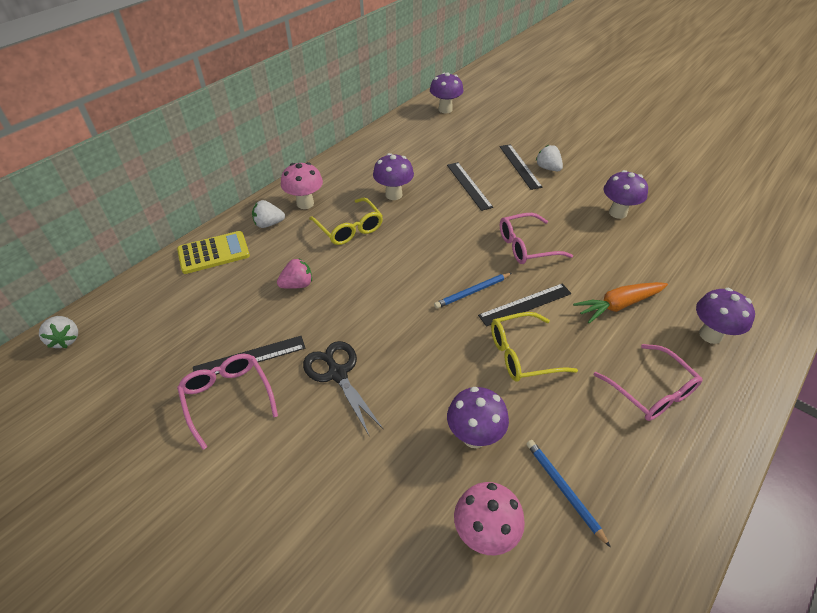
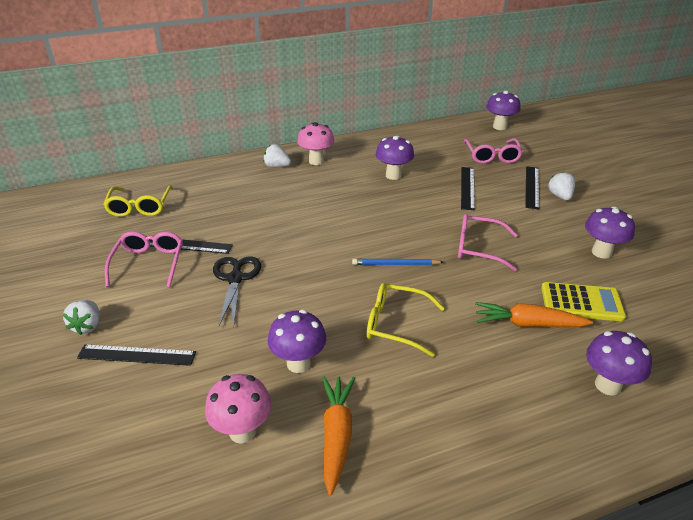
camera: 30 degrees right, 10 degrees down
white strawberry [39,316,78,348] -> white strawberry moved to [63,300,100,335]
yellow calculator [177,231,250,274] -> yellow calculator moved to [541,282,626,321]
pink strawberry [277,258,312,289] -> none
yellow glasses [309,198,383,245] -> yellow glasses moved to [103,185,173,217]
black ruler [478,284,572,327] -> black ruler moved to [77,344,196,366]
blue pencil [527,440,611,548] -> orange carrot [322,376,355,496]
pink glasses [593,344,702,421] -> pink glasses moved to [464,138,523,164]

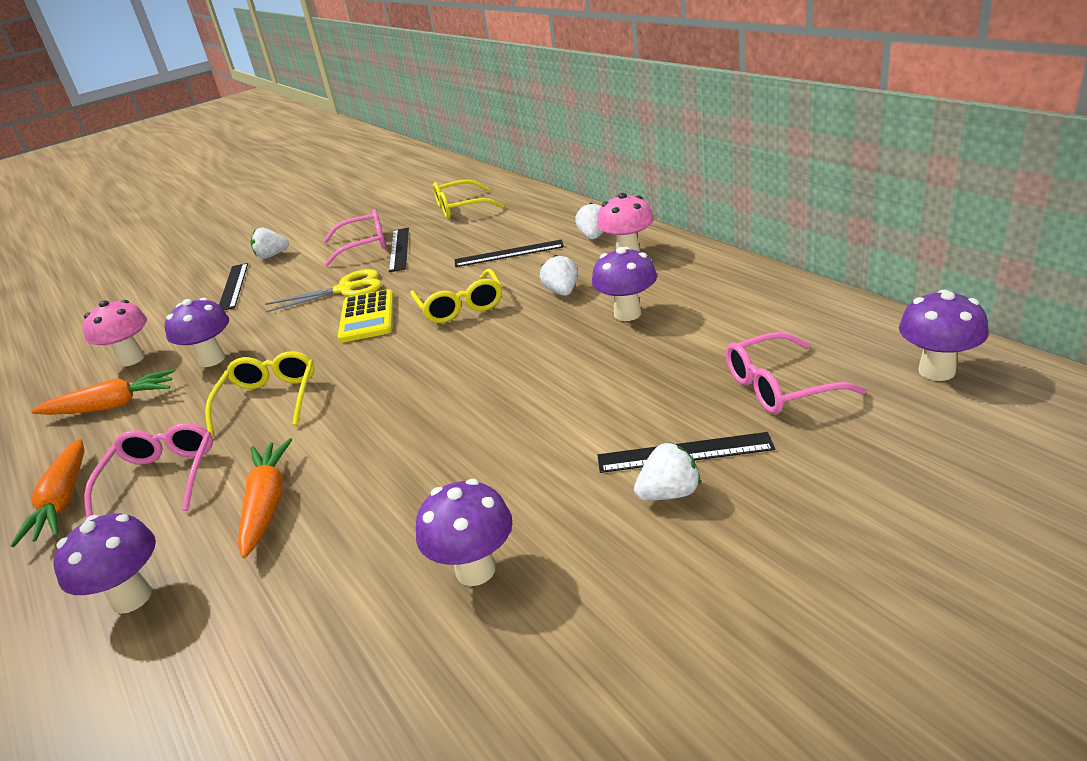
camera: 80 degrees right, 5 degrees down
black scissors [213,256,261,326] -> yellow scissors [265,269,382,313]
blue pencil [352,258,443,265] -> none
pink glasses [458,214,518,271] -> pink glasses moved to [84,423,213,519]
black ruler [461,167,475,210] -> black ruler moved to [455,239,564,267]
yellow calculator [541,282,626,321] -> yellow calculator moved to [338,289,394,342]
none -> orange carrot [11,439,85,547]
none -> yellow glasses [410,269,502,323]
none -> white strawberry [540,255,577,296]

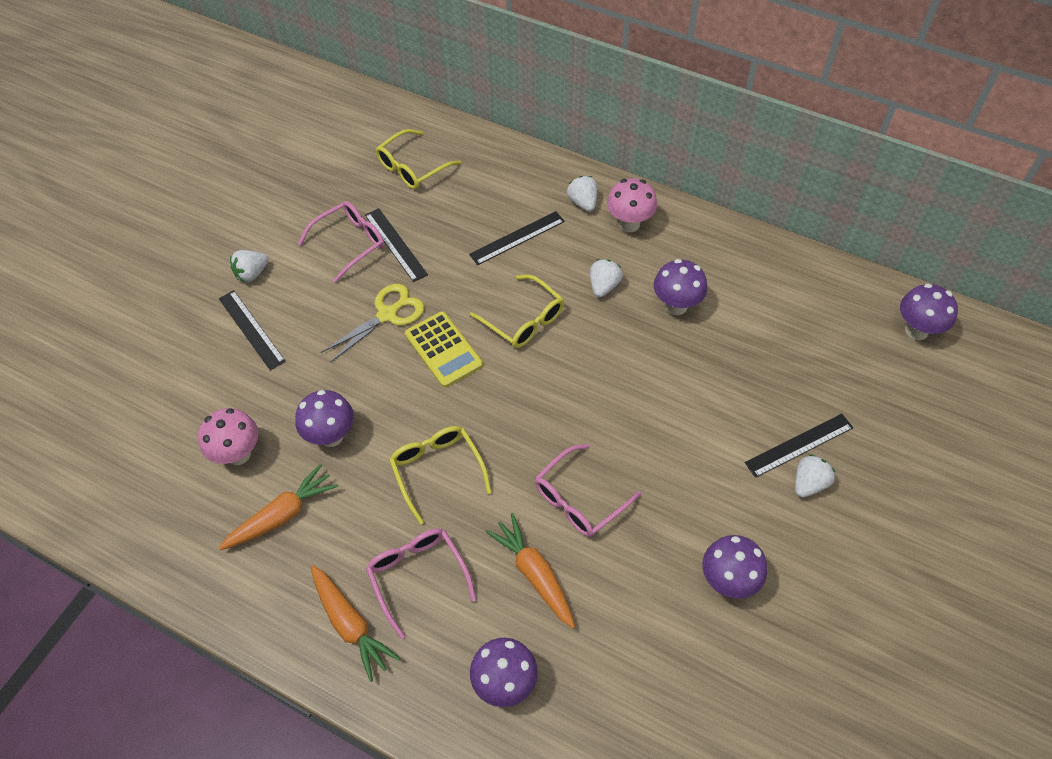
camera: 30 degrees left, 25 degrees up
white strawberry [540,255,577,296] -> white strawberry turned 60 degrees clockwise [590,259,623,297]
pink glasses [726,332,866,414] -> pink glasses moved to [535,444,641,537]

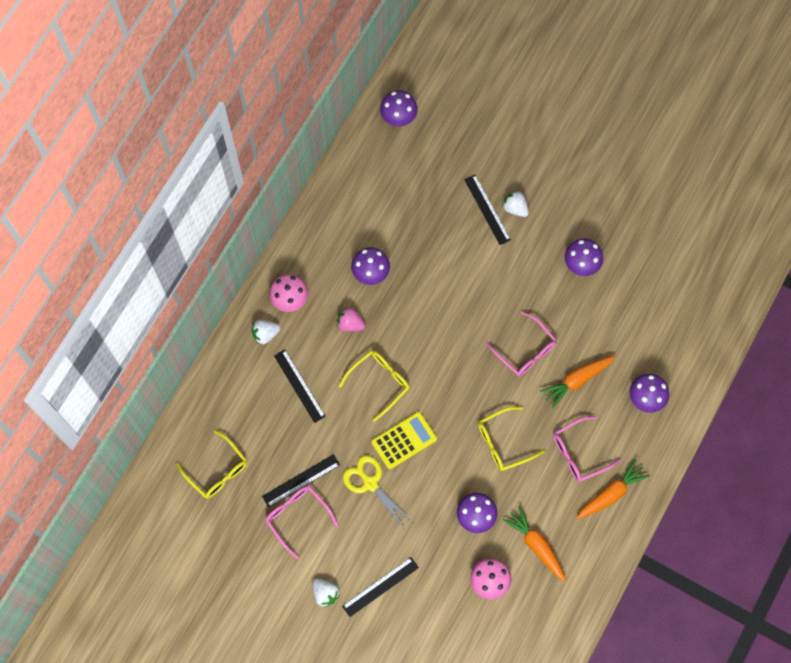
camera: 90 degrees left, 15 degrees up
white strawberry [590,259,623,297] -> pink strawberry [337,307,365,331]

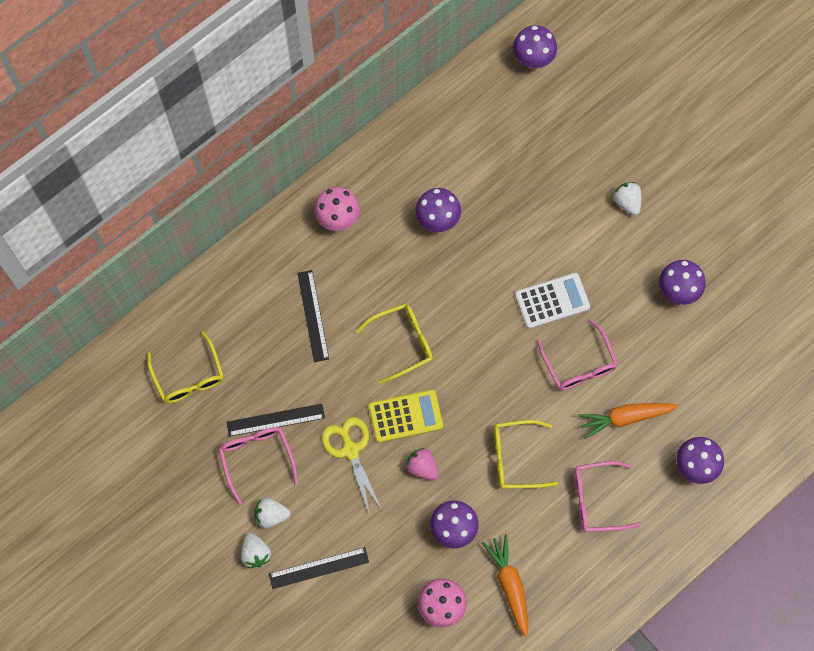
camera: 20 degrees right, 0 degrees up
white strawberry [252,320,281,344] -> white strawberry moved to [254,498,290,528]
pink strawberry [337,307,365,331] -> pink strawberry moved to [405,448,439,480]
black ruler [464,175,511,245] -> none
orange carrot [576,459,650,519] -> none
none -> white calculator [515,273,590,329]

